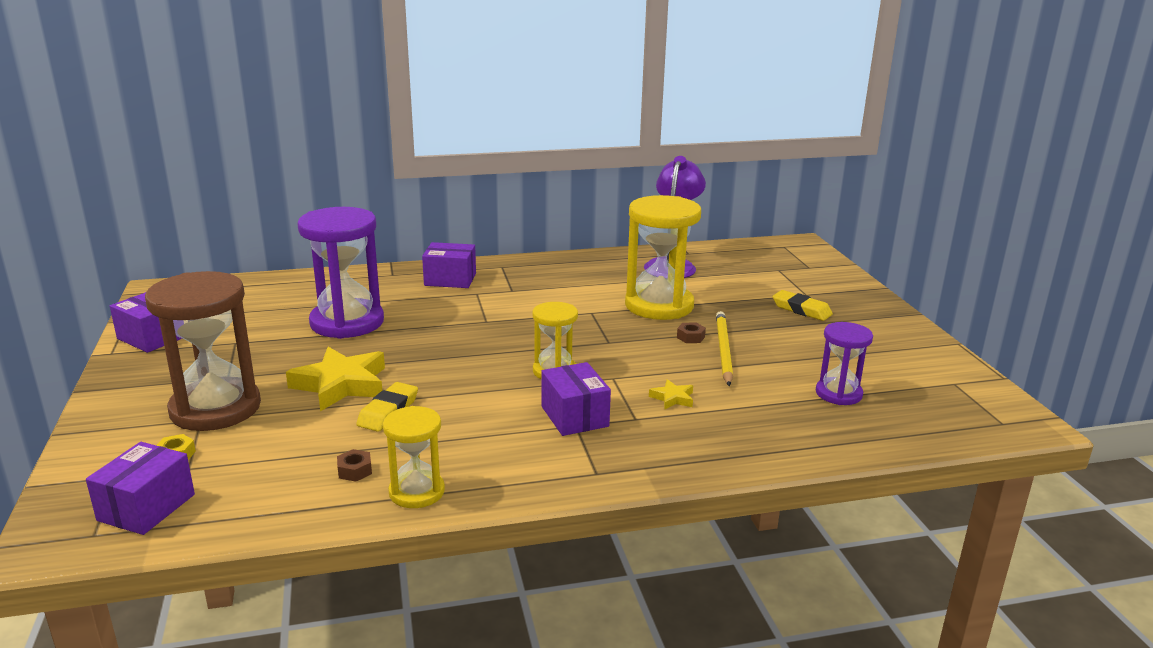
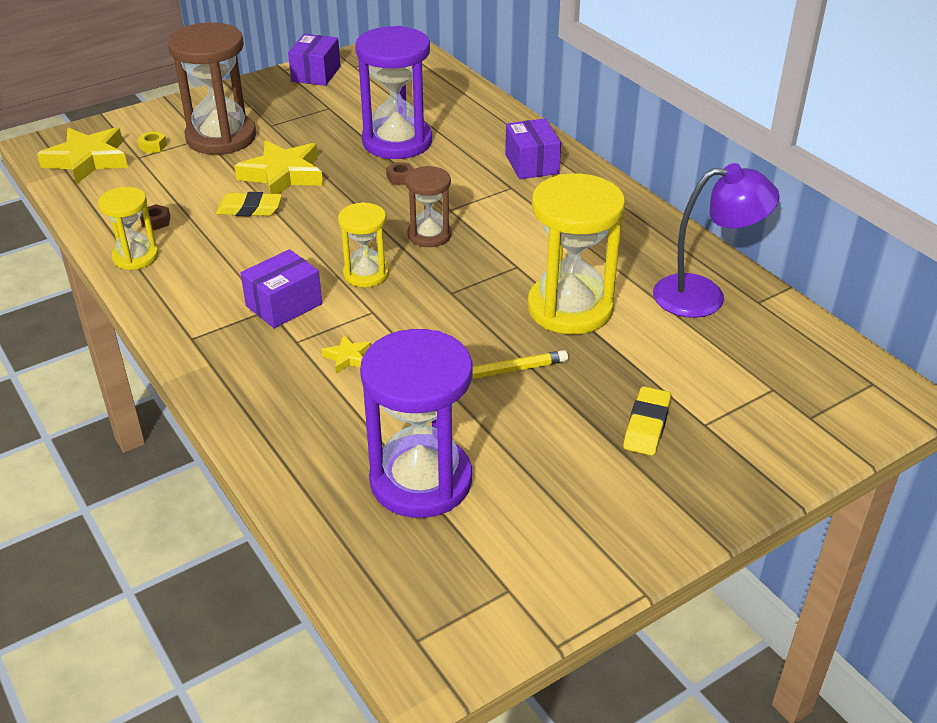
camera: 70 degrees right, 15 degrees up
purple box [86,442,195,535] -> yellow star [37,127,128,184]
brown nut [677,322,706,343] -> brown nut moved to [386,162,414,185]
purple hourglass [816,322,873,405] -> purple hourglass [360,329,473,518], size x1.80
none -> brown hourglass [405,166,452,247]

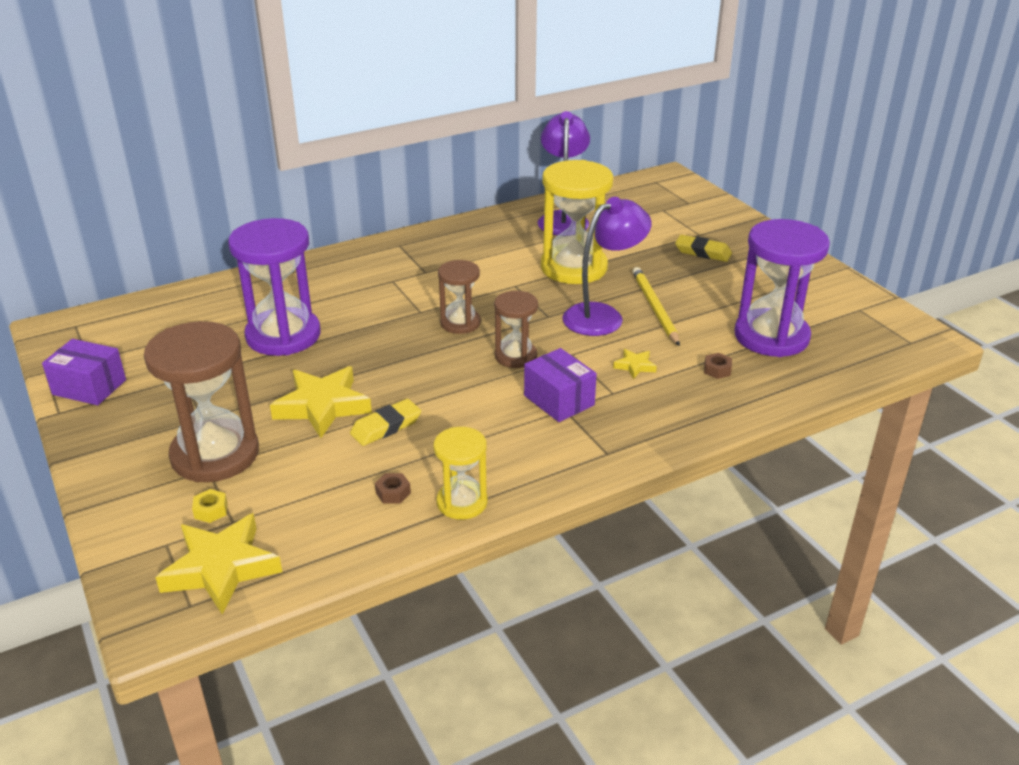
camera: 85 degrees left, 5 degrees down
yellow eraser [216,192,282,216] -> yellow eraser turned 45 degrees clockwise [350,399,421,446]
yellow hourglass [338,202,389,287] -> brown hourglass [494,291,538,368]
brown nut [386,162,414,185] -> brown nut moved to [704,353,732,379]
purple box [505,118,561,179] -> none
none -> purple lamp [562,197,651,336]

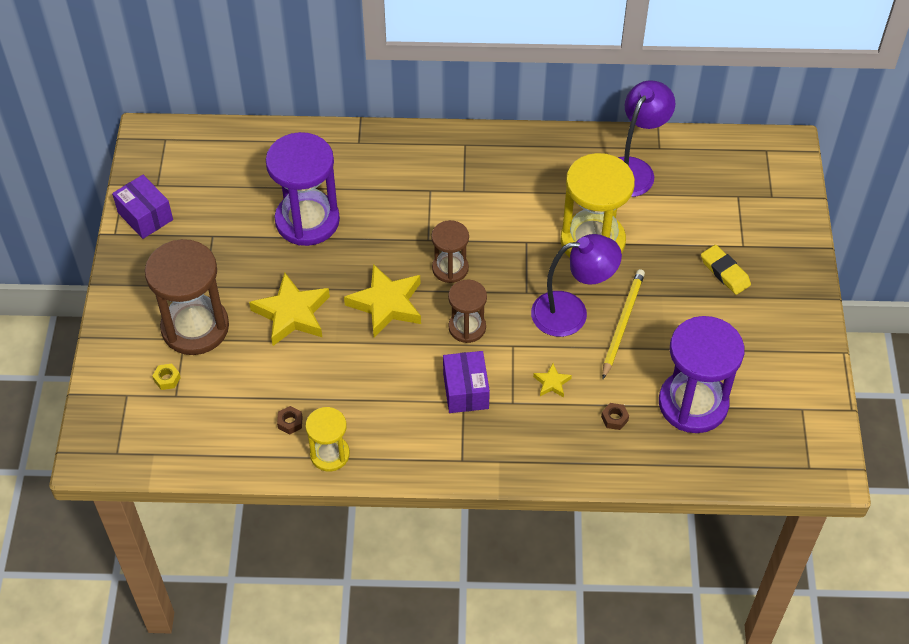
camera: 30 degrees right, 20 degrees up
yellow star [155,513,282,615] -> yellow star moved to [344,264,421,337]
yellow eraser [350,399,421,446] -> none

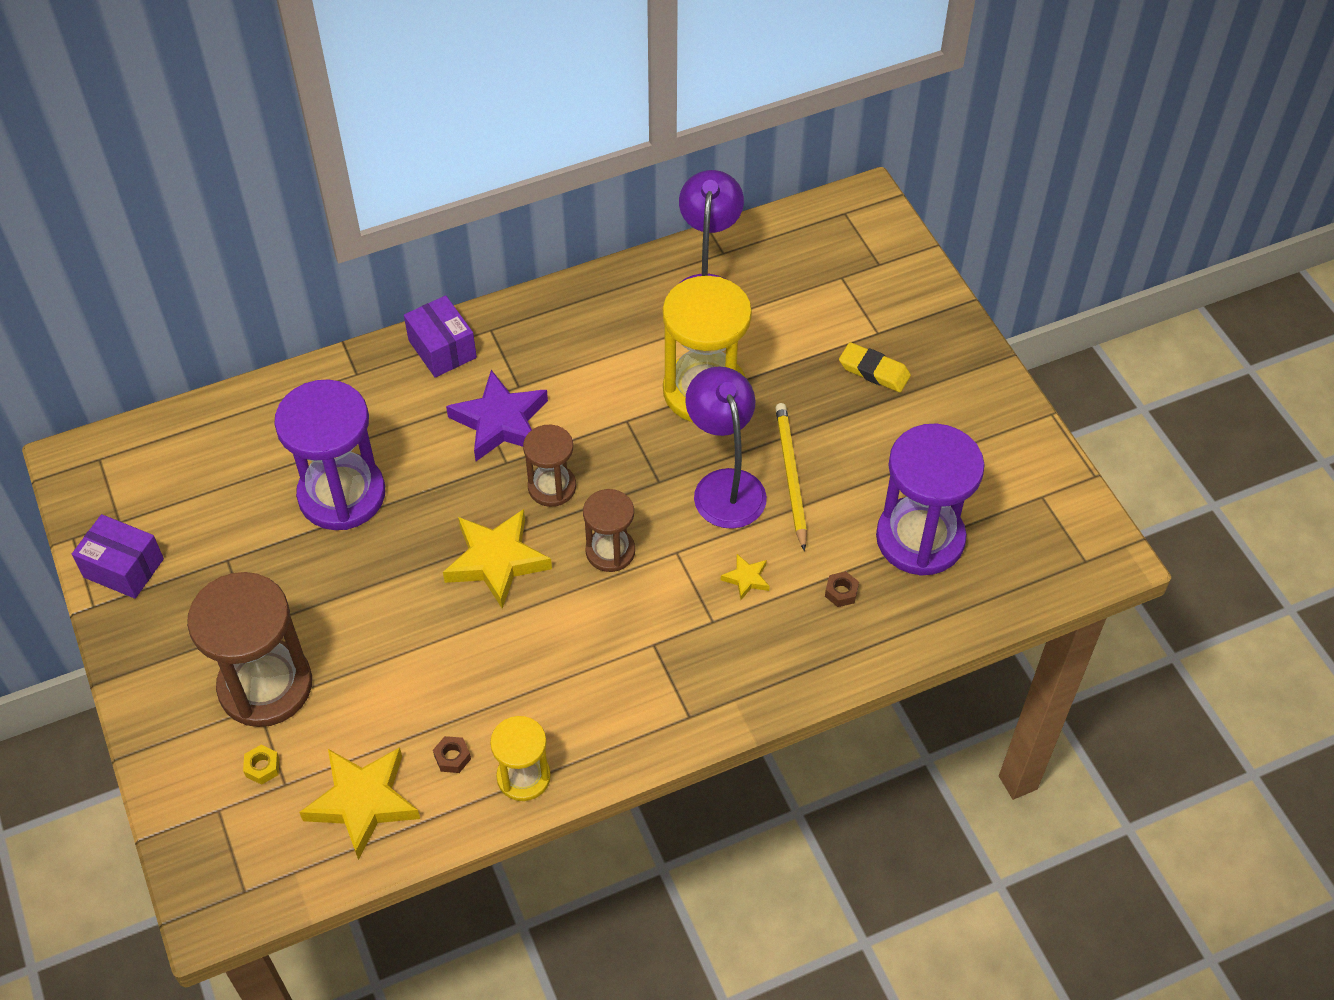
camera: 25 degrees left, 0 degrees up
yellow star [249,272,330,346] -> yellow star moved to [299,747,420,860]
purple box [443,351,490,413] -> purple box moved to [404,295,477,378]
purple lamp [531,234,622,337] -> purple lamp turned 75 degrees counterclockwise [685,366,767,529]
none -> purple star [446,370,548,461]

